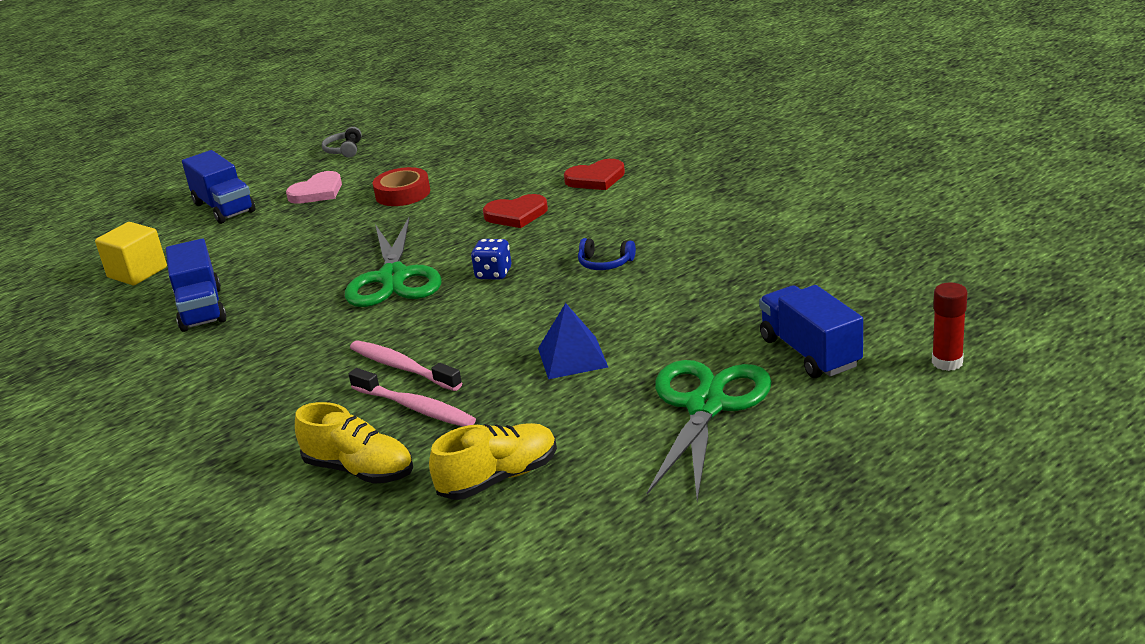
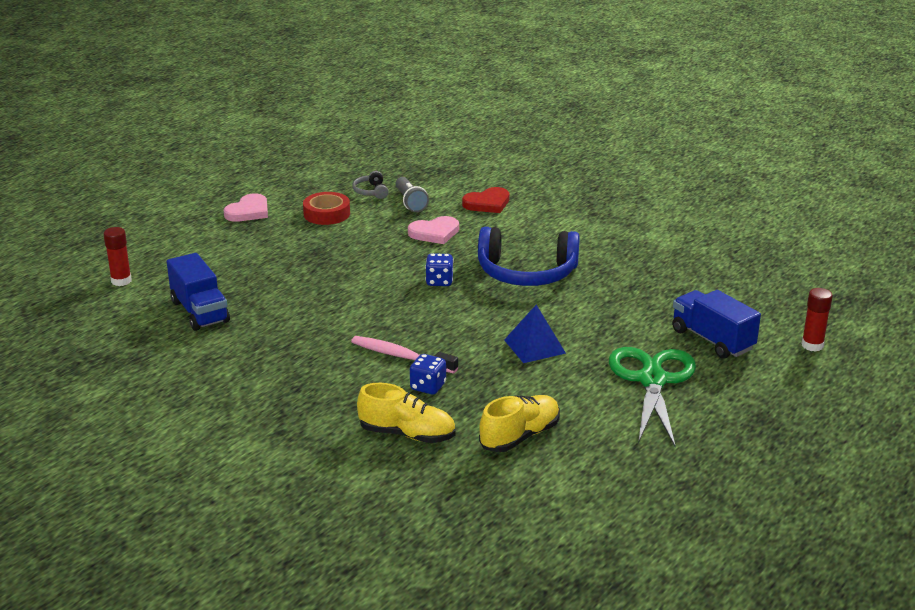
camera: 15 degrees left, 0 degrees up
yellow cube [95,222,167,285] -> red glue stick [103,227,132,286]
blue truck [182,150,255,224] -> none
grey headphones [322,127,362,158] -> grey headphones moved to [353,171,389,199]
green scissors [345,217,441,307] -> none
pink toothbrush [349,368,476,426] -> blue dice [410,354,446,394]
red heart [483,194,548,228] -> pink heart [408,216,459,244]
blue headphones [578,238,636,270] -> blue headphones [478,227,580,286], size x2.31
none -> grey flashlight [396,177,429,212]

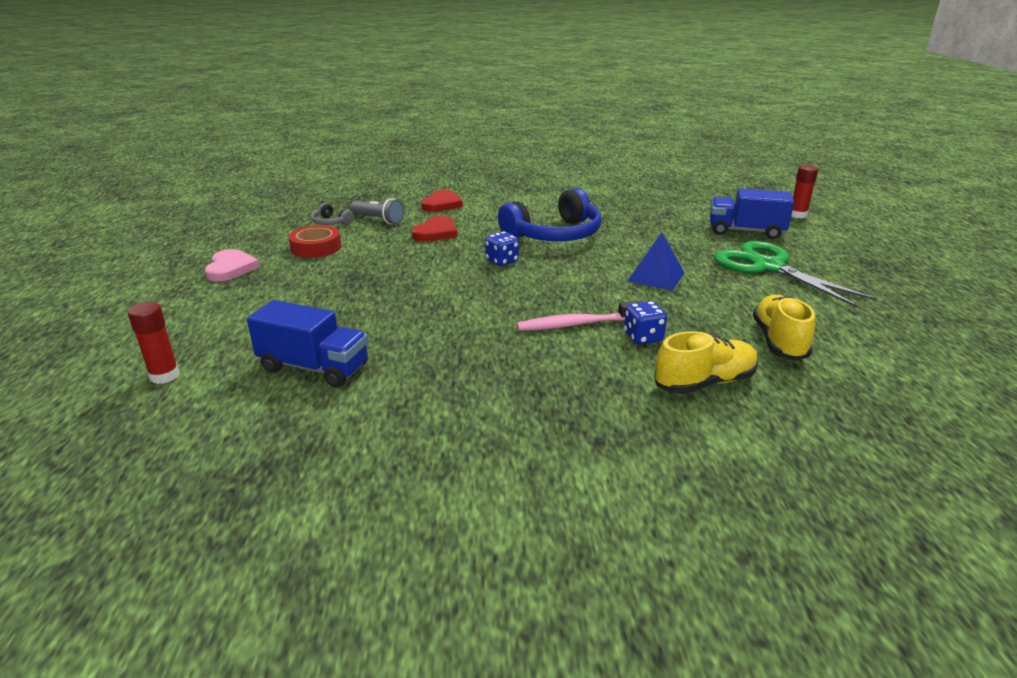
camera: 40 degrees left, 0 degrees up
pink heart [408,216,459,244] -> red heart [412,216,457,241]

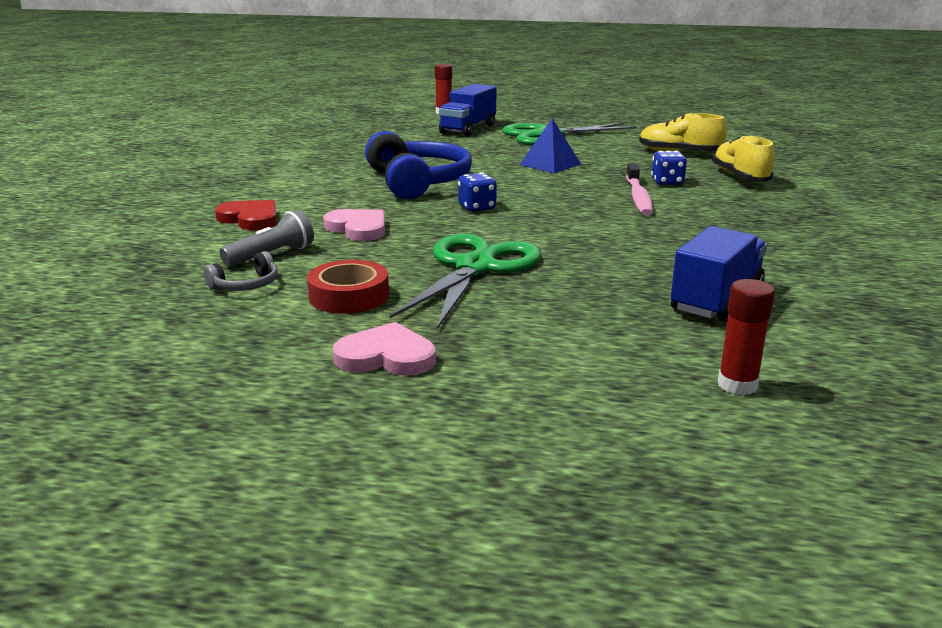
camera: 75 degrees left, 5 degrees down
red heart [412,216,457,241] -> pink heart [323,209,385,241]
none -> green scissors [390,234,541,329]

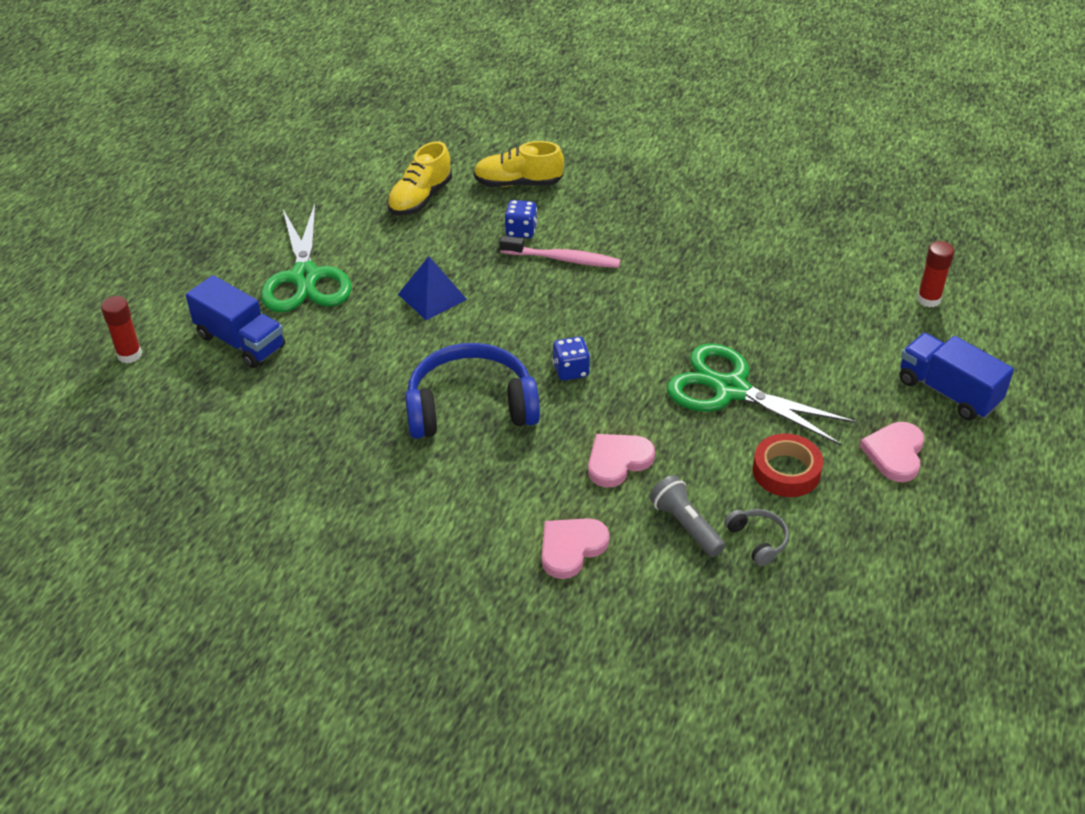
camera: 80 degrees left, 20 degrees up
red heart [215,200,277,230] -> pink heart [542,518,610,579]
blue truck [671,226,767,322] -> blue truck moved to [899,333,1014,420]

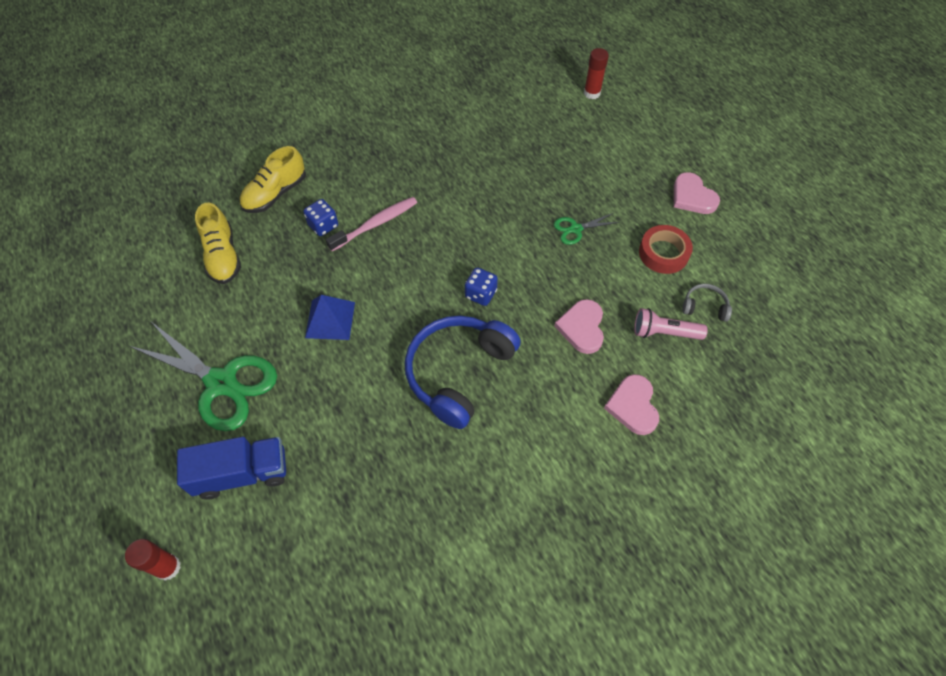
camera: 50 degrees left, 15 degrees up
grey flashlight [650,475,725,557] -> pink flashlight [634,308,708,340]
green scissors [667,343,857,446] -> green scissors [554,213,620,245], size x0.46
blue truck [899,333,1014,420] -> none

